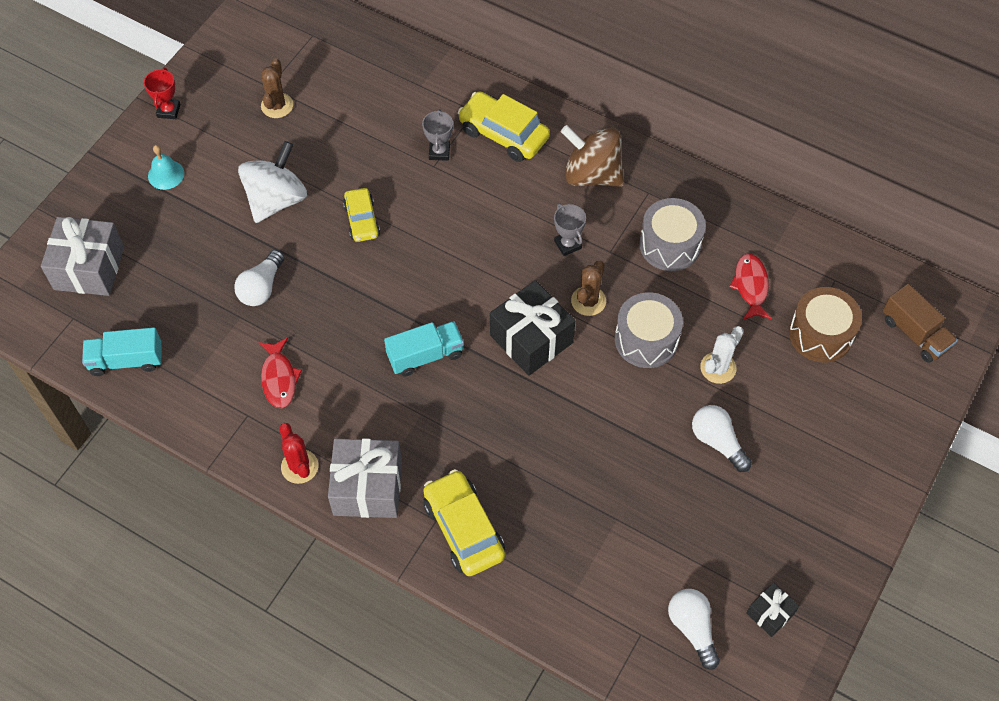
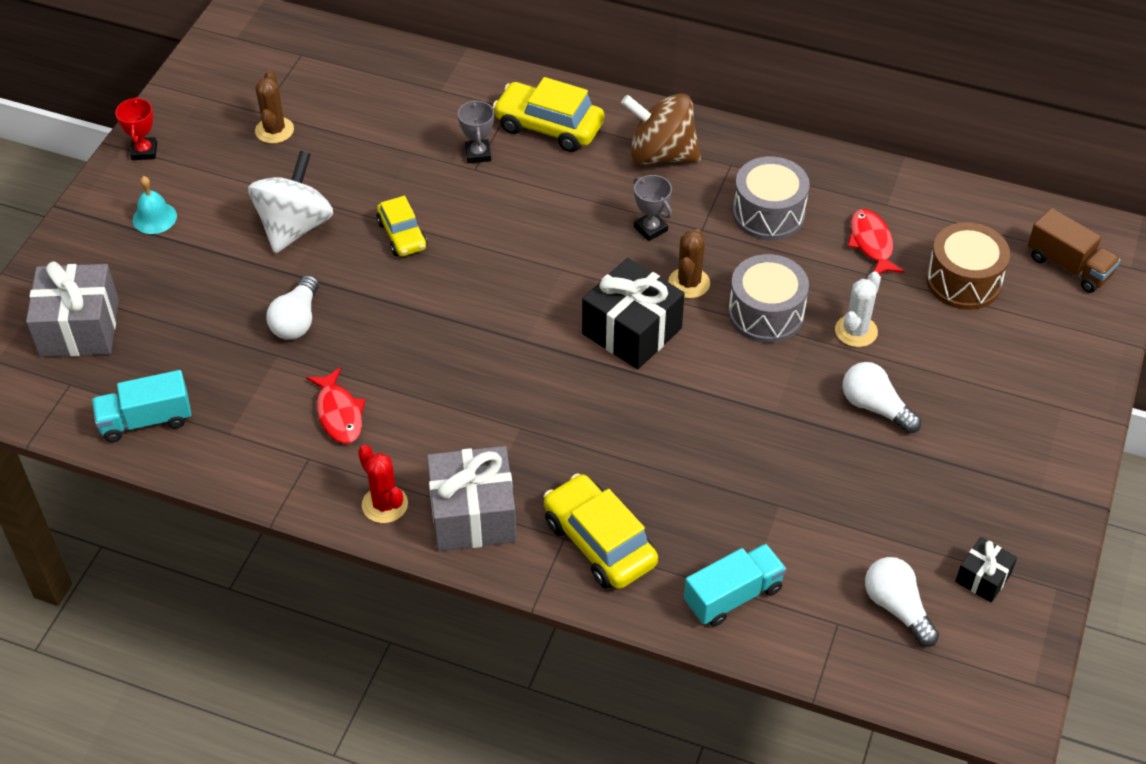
camera: 10 degrees left, 10 degrees down
turquoise truck [384,321,464,376] -> turquoise truck moved to [684,544,786,627]

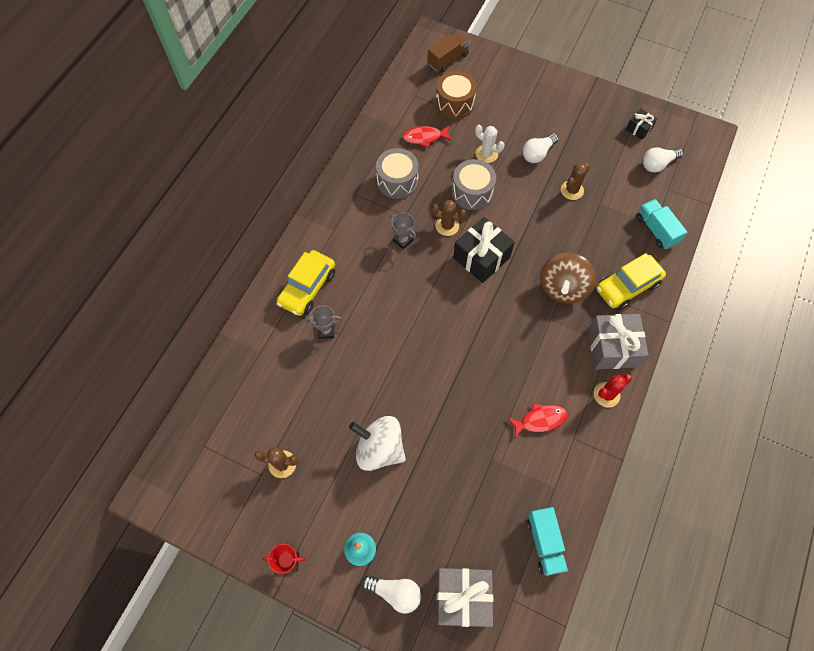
camera: 85 degrees left, 15 degrees up
white light bulb [266,275,319,340] -> white light bulb moved to [362,575,421,613]
yellow car [376,196,427,256] -> none
brown spinning top [621,93,701,165] -> brown spinning top moved to [540,253,596,304]
grey trophy [634,175,672,241] -> grey trophy turned 75 degrees clockwise [390,213,416,249]
none -> brown cactus [561,163,590,200]

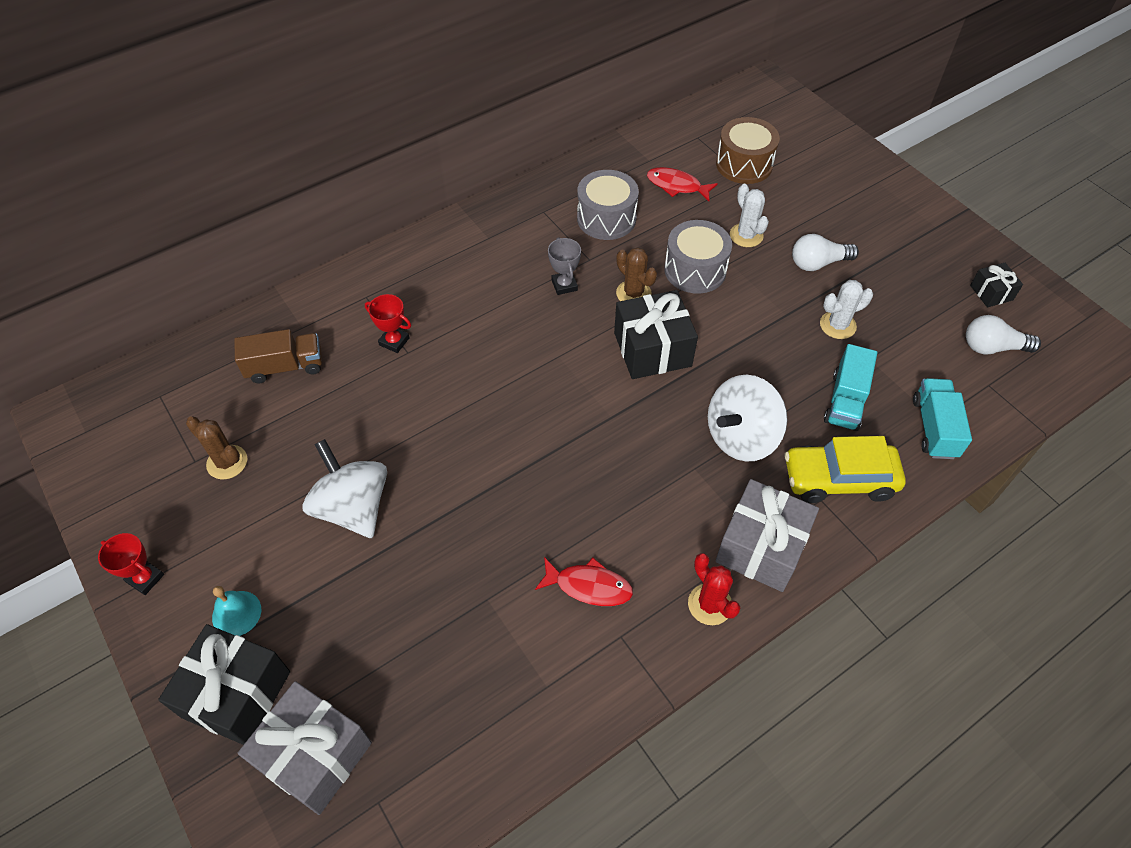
camera: 30 degrees right, 10 degrees down
yellow car [276,250,335,316] -> none
grey trophy [304,305,342,339] -> red trophy [365,294,411,353]
white light bulb [362,575,421,613] -> black gift [158,624,290,745]
brown truck [427,33,470,73] -> brown truck moved to [234,329,322,383]
turquoise truck [527,507,568,576] -> turquoise truck moved to [824,344,877,431]
brown spinning top [540,253,596,304] -> white spinning top [708,375,787,461]
brown cactus [561,163,590,200] -> white cactus [820,280,873,339]
red cactus [594,374,632,408] -> red cactus turned 60 degrees clockwise [688,553,740,625]

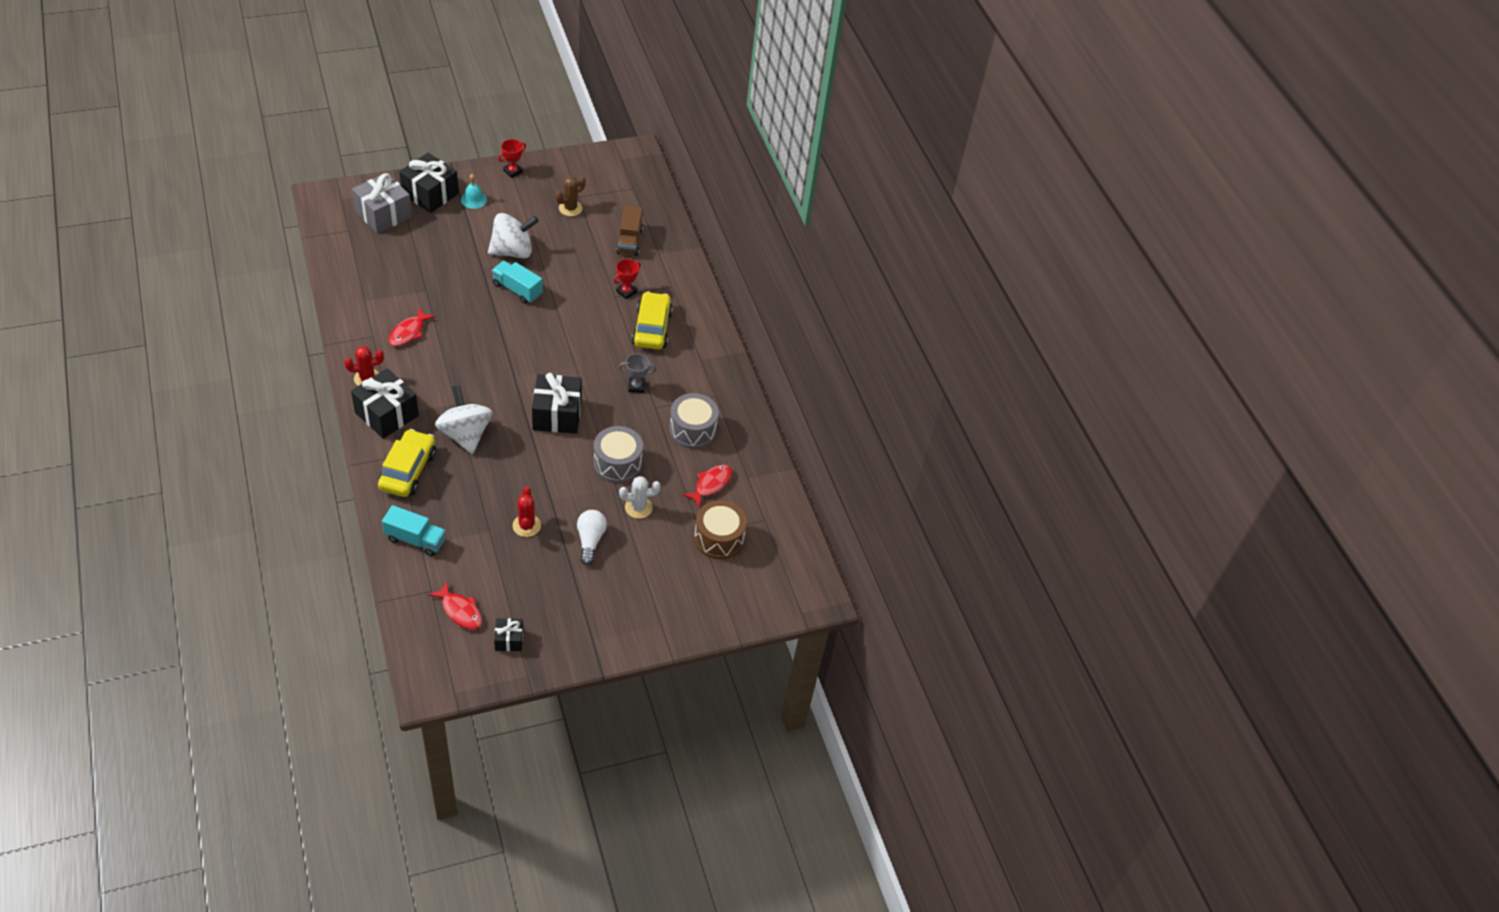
camera: 100 degrees right, 5 degrees down
brown cactus [616,247,657,301] -> none
grey gift [716,479,819,592] -> black gift [351,368,419,439]
white cactus [820,280,873,339] -> red cactus [513,487,541,537]
turquoise truck [824,344,877,431] -> turquoise truck moved to [492,261,543,304]
white light bulb [966,315,1041,355] -> red fish [428,581,482,629]
none -> yellow car [632,291,673,349]

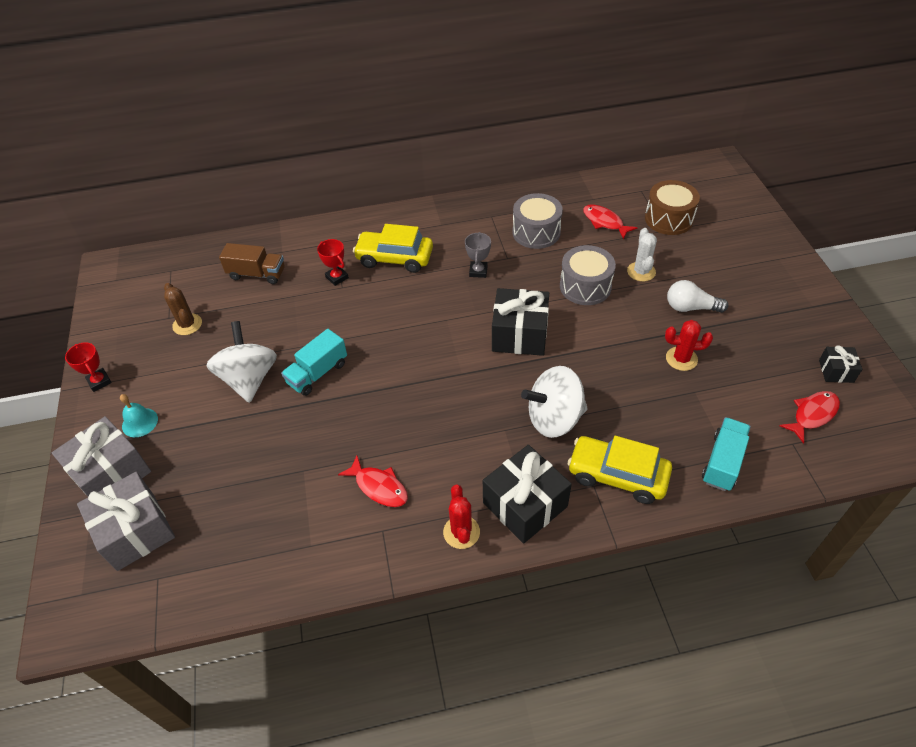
camera: 75 degrees left, 0 degrees up
black gift [399,153,459,213] -> grey gift [52,416,151,497]

